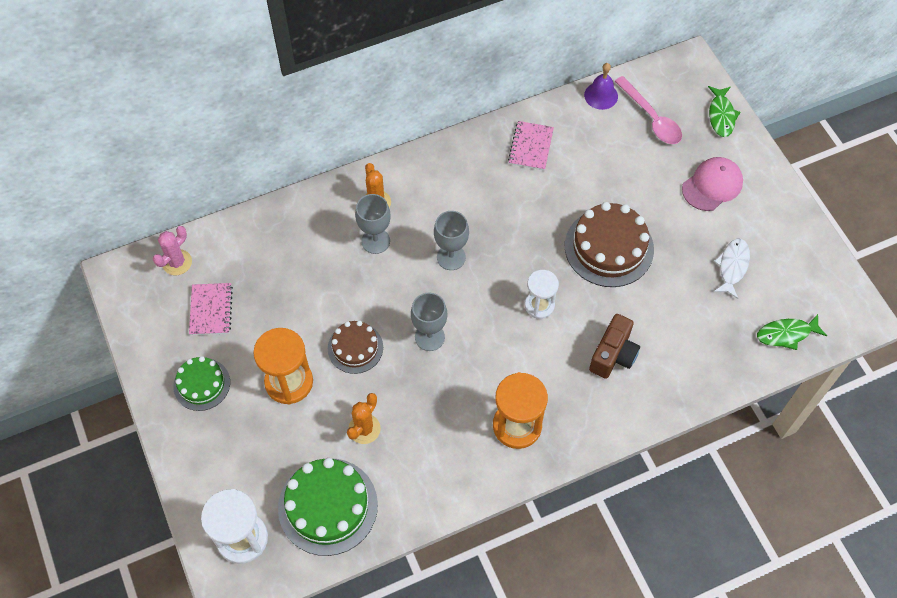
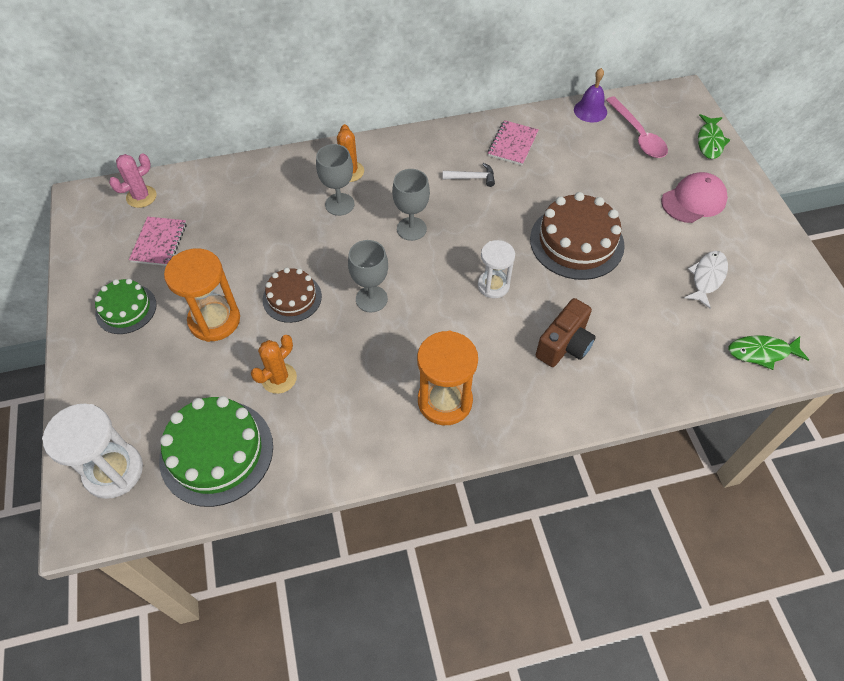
camera: 10 degrees right, 5 degrees down
none -> white hammer [443,163,495,187]

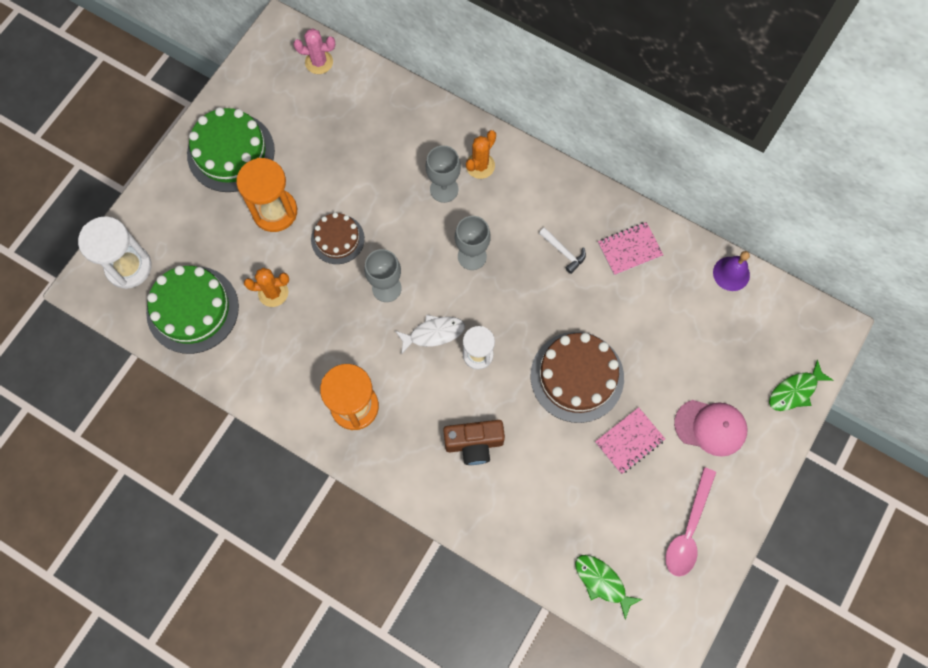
camera: 45 degrees right, 15 degrees up
green cake [95,279,157,334] -> green cake [187,107,275,192], size x1.67
pink notebook [129,217,187,266] -> pink notebook moved to [595,407,665,474]
pink spoon [606,96,668,158] -> pink spoon moved to [666,467,716,577]
white fish [684,251,728,309] -> white fish moved to [395,315,465,355]

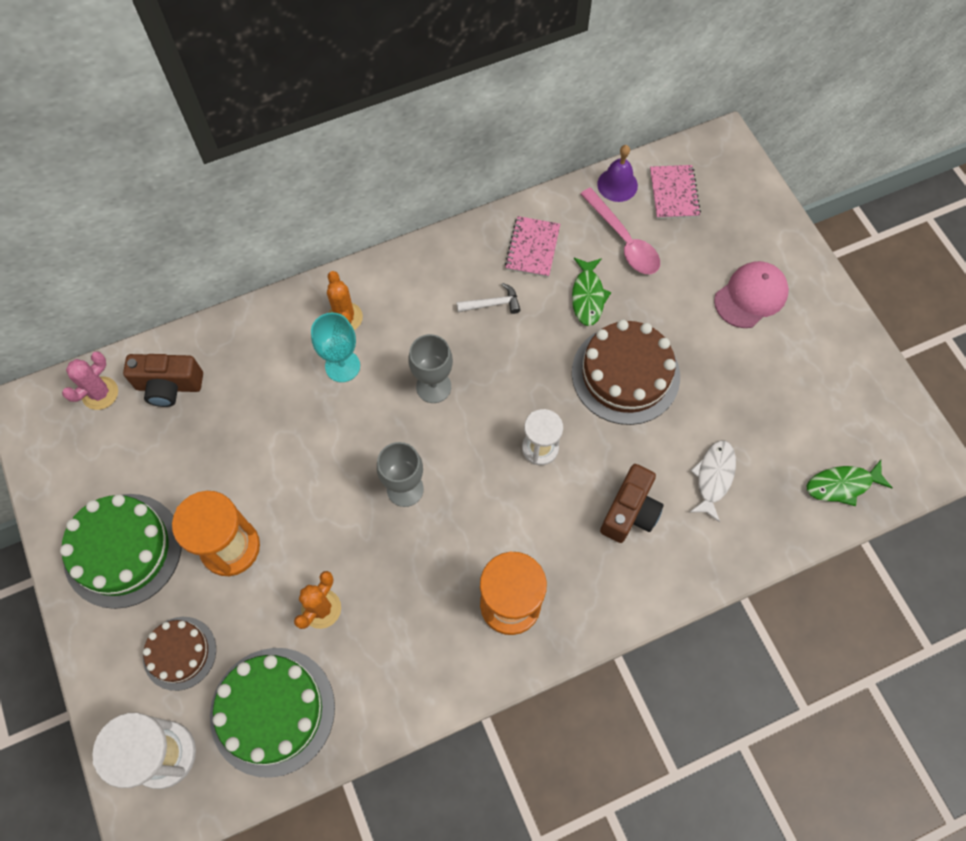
camera: 55 degrees left, 5 degrees down
brown cake [311,212,365,264] -> brown cake moved to [143,617,216,691]
white fish [395,315,465,355] -> white fish moved to [690,440,736,522]
grey goblet [426,145,461,203] -> turquoise goblet [311,313,360,382]
pink notebook [595,407,665,474] -> pink notebook moved to [650,165,701,219]
pink spoon [666,467,716,577] -> pink spoon moved to [580,188,660,274]
green fish [769,360,833,411] -> green fish moved to [572,258,611,326]
none -> brown camera [123,354,203,407]

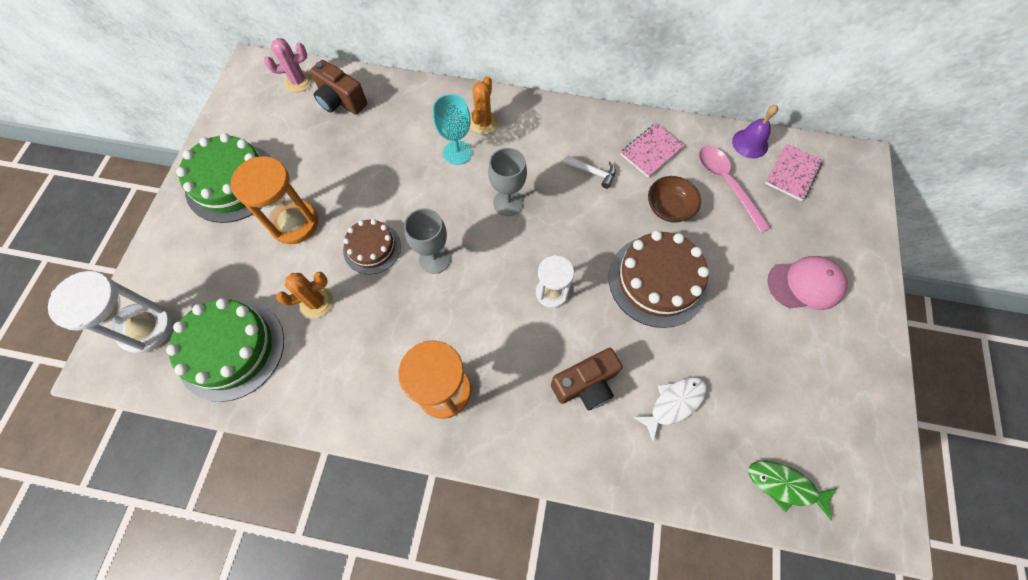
camera: 35 degrees right, 0 degrees up
brown cake [143,617,216,691] -> brown cake moved to [343,219,401,275]
green fish [572,258,611,326] -> brown bowl [648,176,701,223]
pink spoon [580,188,660,274] -> pink spoon turned 150 degrees clockwise [699,146,771,233]

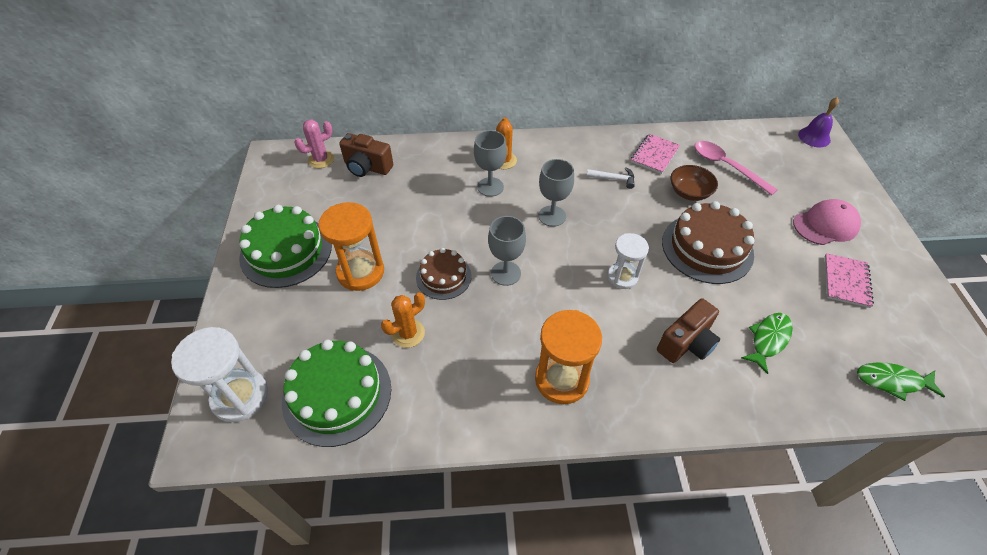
camera: 15 degrees left, 15 degrees down
turquoise goblet [433,94,472,165] -> grey goblet [474,130,507,197]
white fish [633,377,707,442] -> green fish [741,313,793,374]
purple bell [732,105,778,158] -> purple bell moved to [798,97,839,147]
pink notebook [765,144,823,201] -> pink notebook moved to [825,253,874,308]

